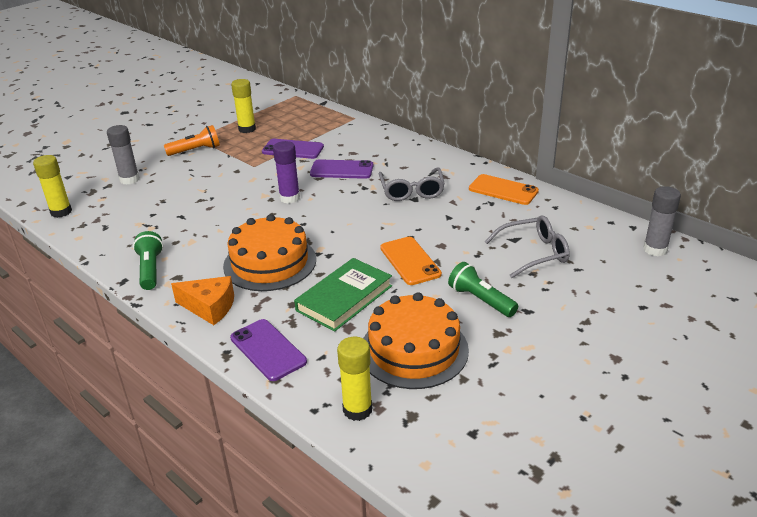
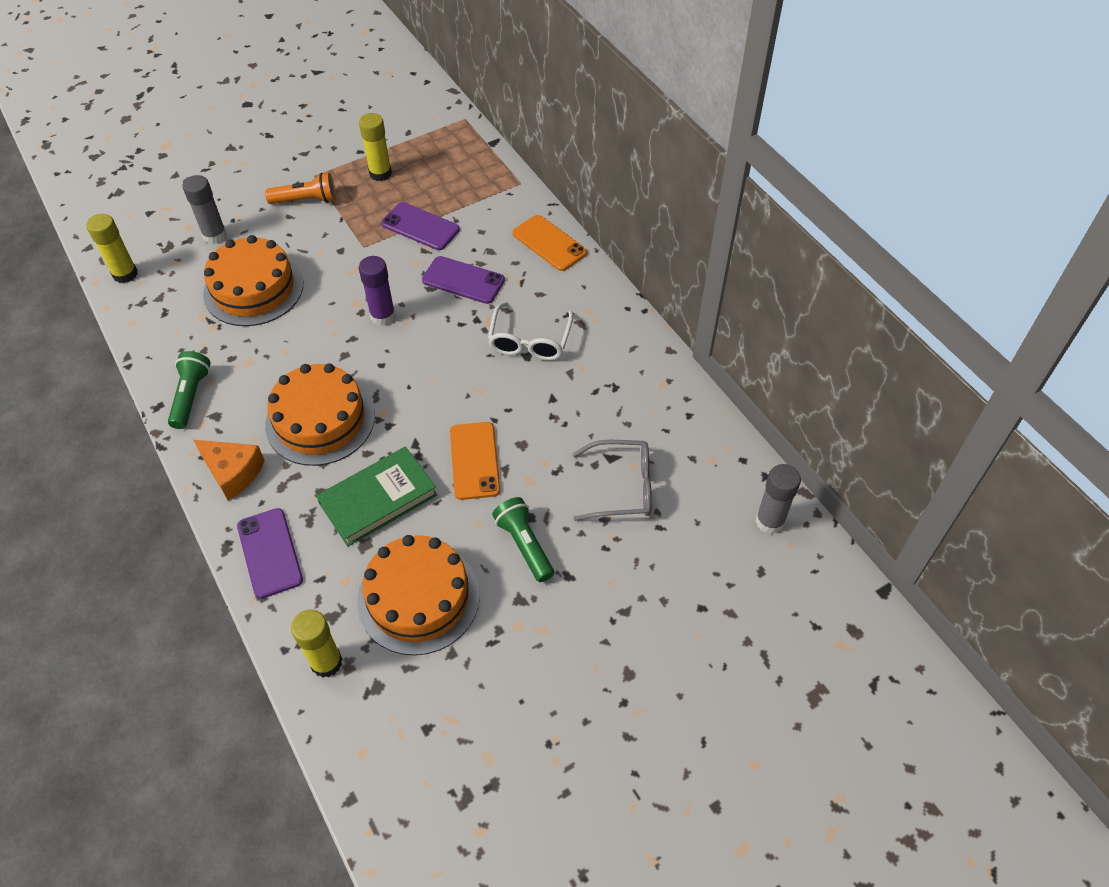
camera: 15 degrees right, 20 degrees up
grey glasses [379,167,445,201] -> white glasses [488,302,574,361]
orange phone [469,174,539,205] -> orange phone moved to [512,215,587,271]
none -> orange cake [203,235,303,326]

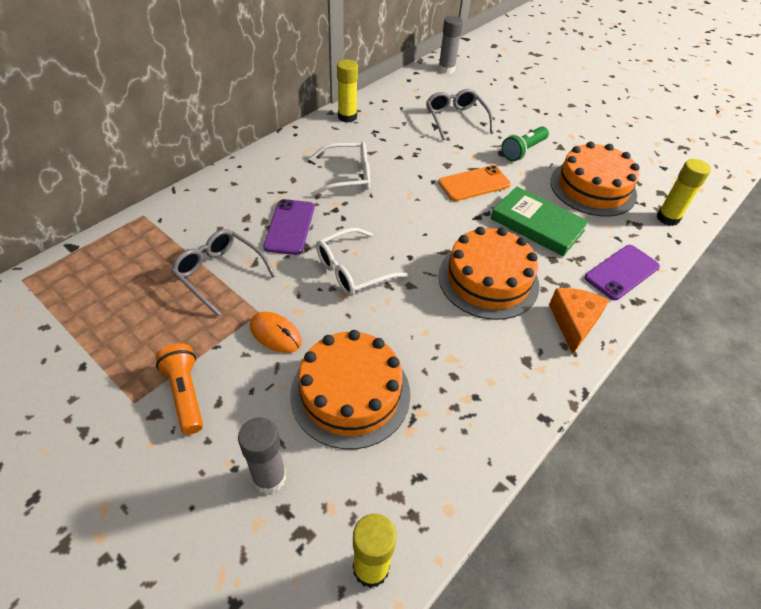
camera: 110 degrees left, 5 degrees down
green flashlight [168,351,211,429] -> none
yellow glue stick [359,113,392,181] -> yellow glue stick moved to [337,59,358,123]
purple glue stick [359,256,396,326] -> white glasses [316,228,408,296]
purple phone [381,202,460,250] -> grey glasses [171,229,276,317]
orange phone [512,215,587,271] -> none
none -> orange mouse [250,312,302,353]

